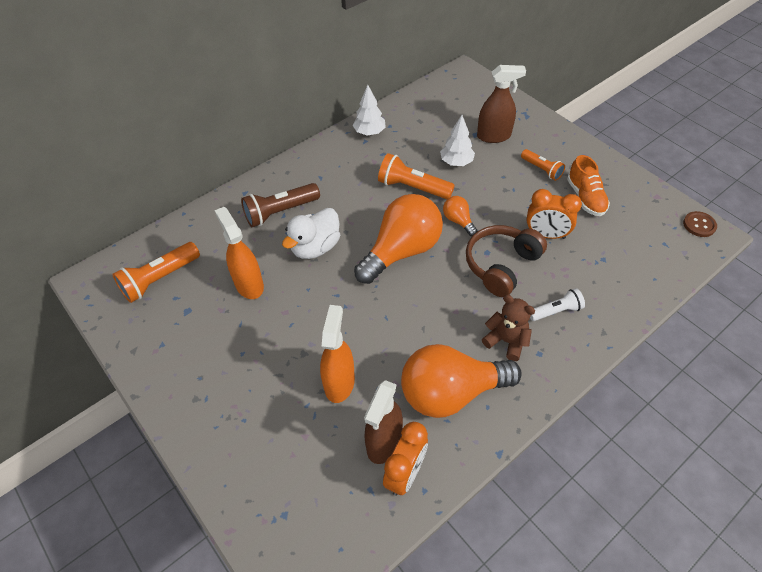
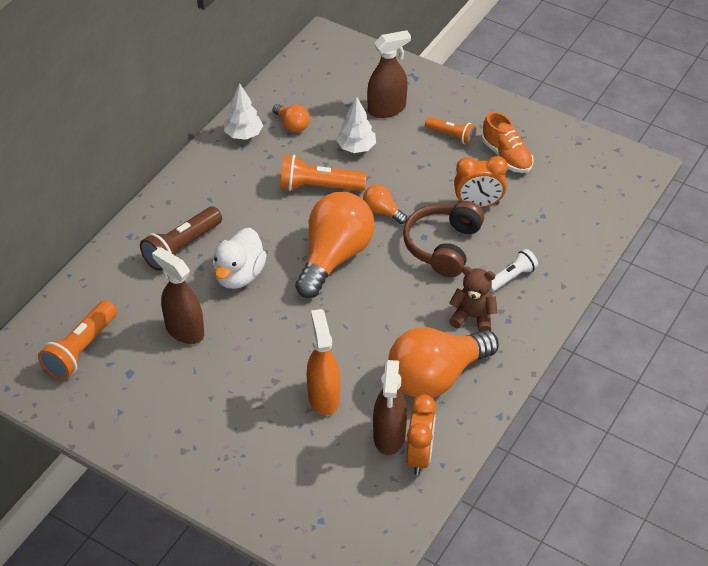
camera: 20 degrees left, 5 degrees down
orange spray bottle [214,207,264,299] -> brown spray bottle [152,247,204,344]
brown button [683,211,717,237] -> none
none -> orange light bulb [272,104,310,132]

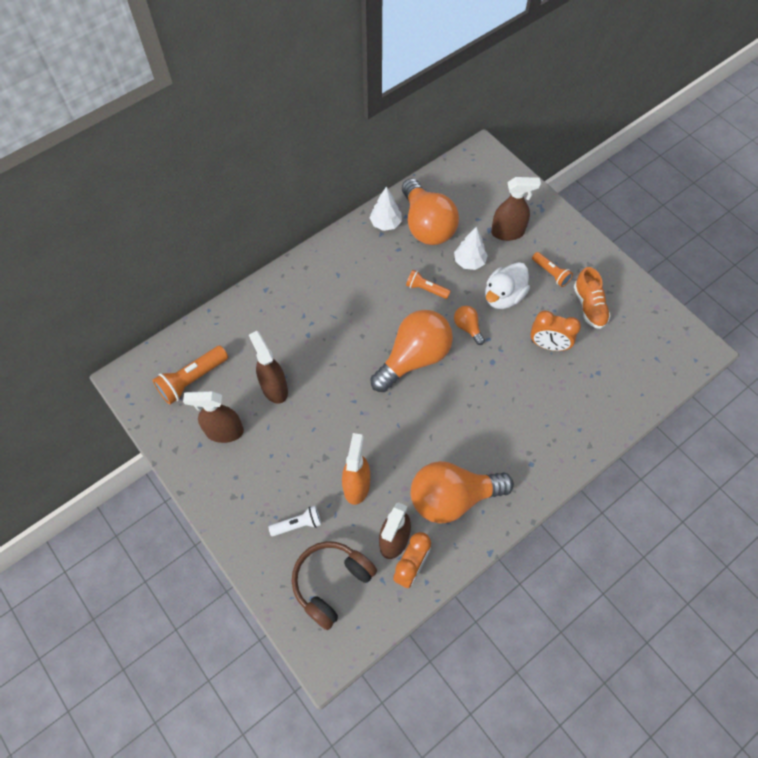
camera: 20 degrees right, 15 degrees up
brown flashlight [140,207,222,271] -> none
white duck [213,228,267,289] -> white duck moved to [485,262,530,309]
orange light bulb [272,104,310,132] -> orange light bulb [402,178,459,245], size x2.22
orange flashlight [280,155,367,191] -> orange flashlight [406,270,451,299], size x0.62
brown headphones [403,201,484,277] -> brown headphones moved to [292,541,377,630]
brown teddy bear [449,266,498,332] -> none
white flashlight [490,249,538,292] -> white flashlight moved to [268,506,321,536]
none -> brown spray bottle [183,391,244,443]

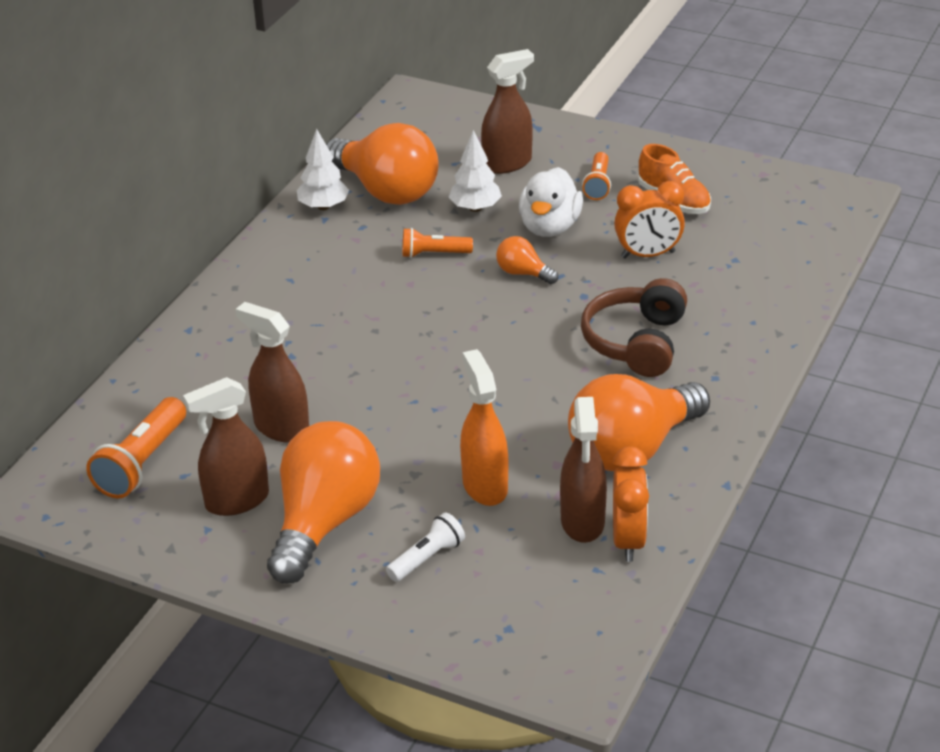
camera: 25 degrees left, 25 degrees down
brown headphones [292,541,377,630] -> brown headphones moved to [581,278,687,377]
orange light bulb [370,310,453,392] -> orange light bulb moved to [267,421,380,584]
orange flashlight [532,252,573,287] -> orange flashlight turned 75 degrees clockwise [582,152,611,200]

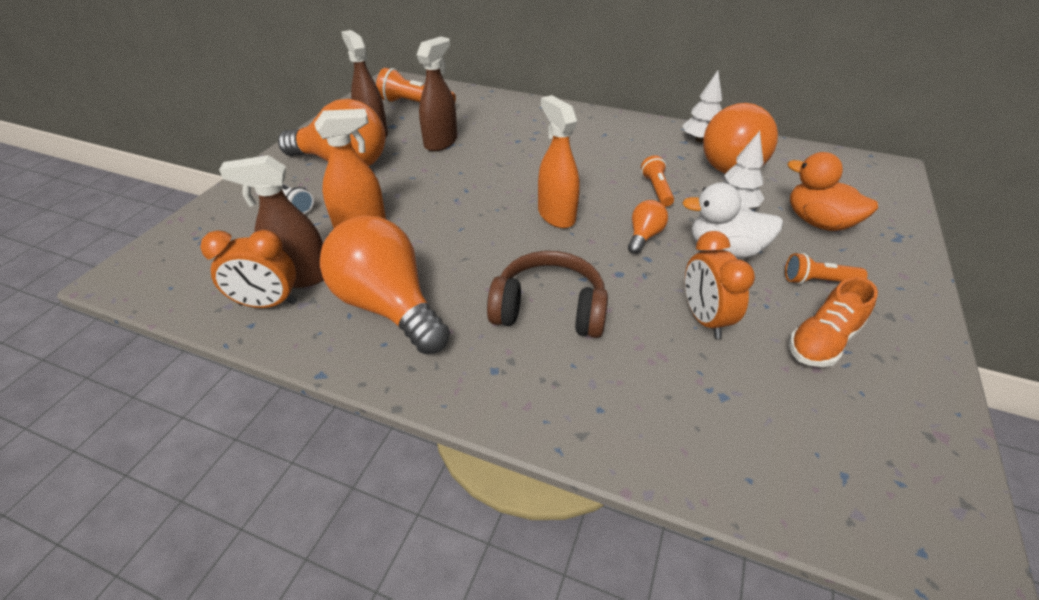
camera: 85 degrees right, 5 degrees up
brown spray bottle [481,49,534,174] -> orange duck [787,152,878,231]
none -> orange spray bottle [538,95,580,228]

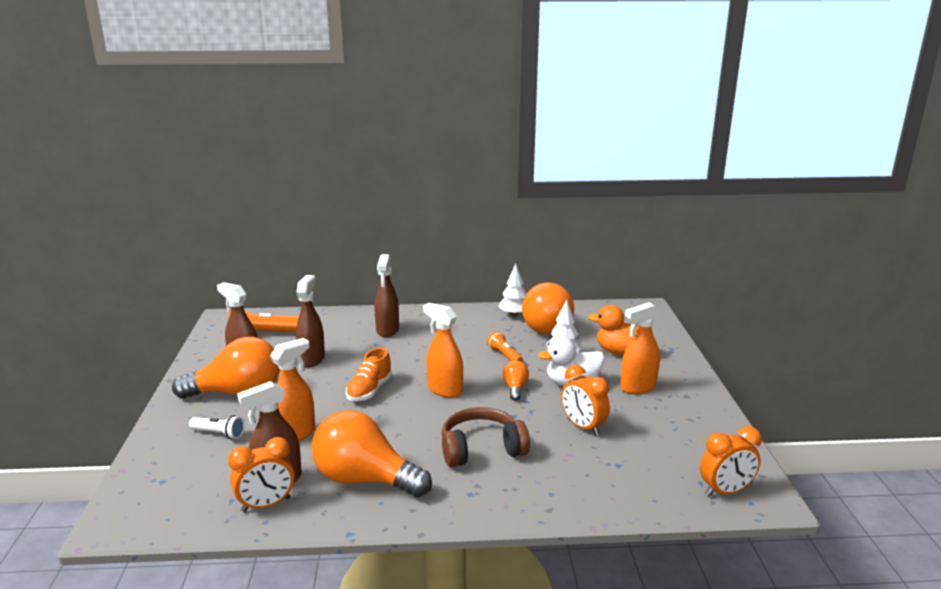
camera: 25 degrees left, 20 degrees down
orange flashlight [785,253,868,284] -> orange spray bottle [620,302,660,394]
orange shoe [789,277,878,367] -> orange shoe moved to [346,348,392,401]
none -> brown spray bottle [374,254,399,337]
none -> orange clock [700,426,762,497]

